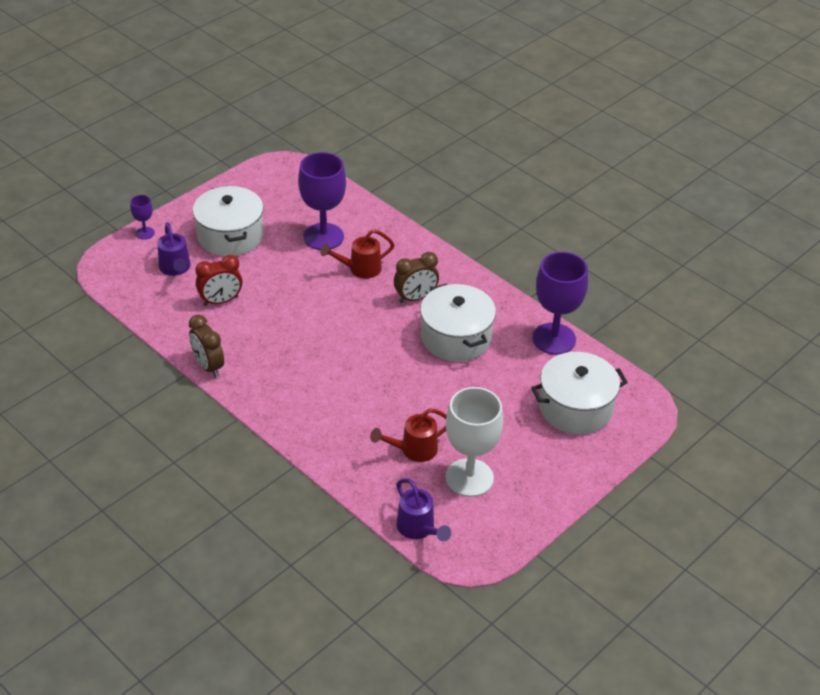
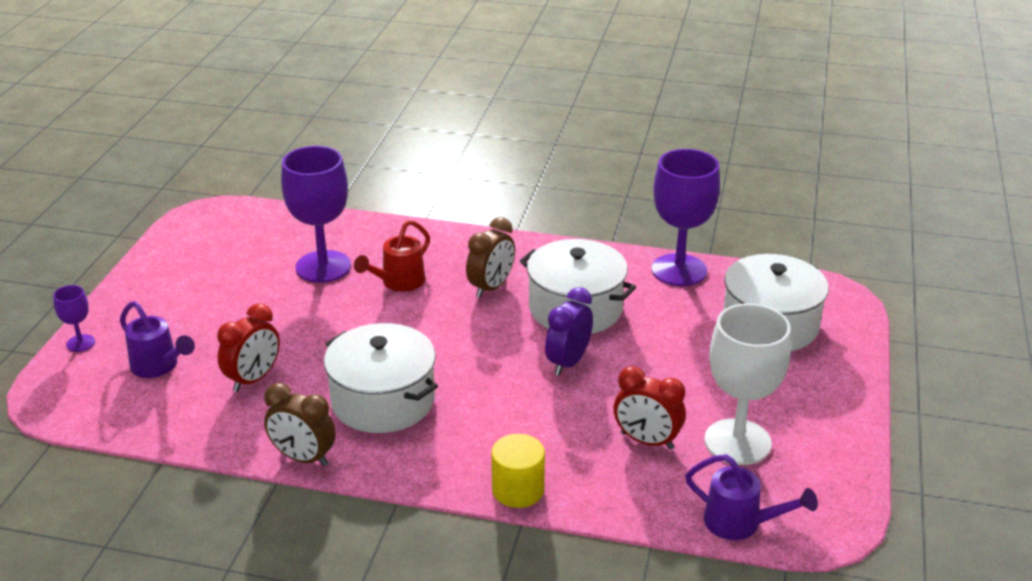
camera: 30 degrees left, 10 degrees down
white pot [193,186,264,256] -> white pot moved to [324,323,438,433]
red watering can [370,408,447,462] -> red clock [614,366,686,450]
none -> yellow cylinder [491,434,545,508]
none -> purple clock [545,287,593,376]

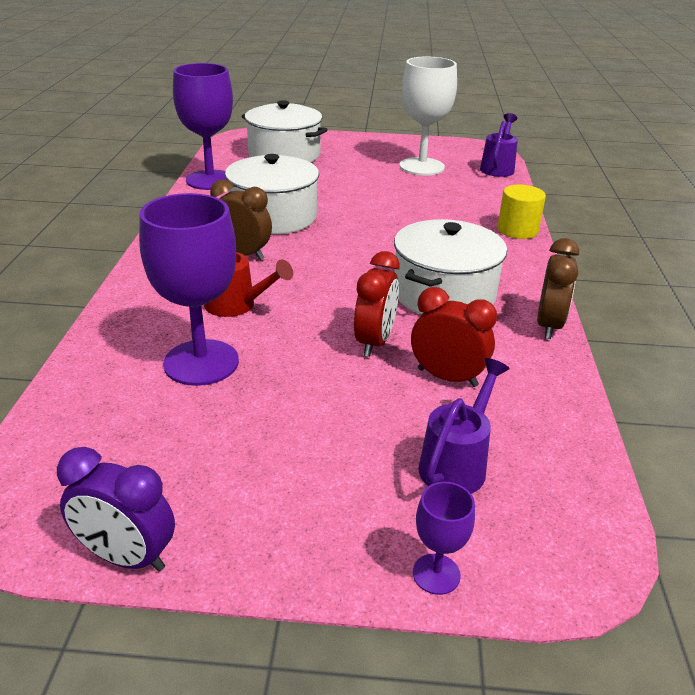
camera: 100 degrees left, 0 degrees up
purple clock [545,287,593,376] -> purple clock moved to [57,447,175,572]
red clock [614,366,686,450] -> red clock moved to [354,251,400,357]

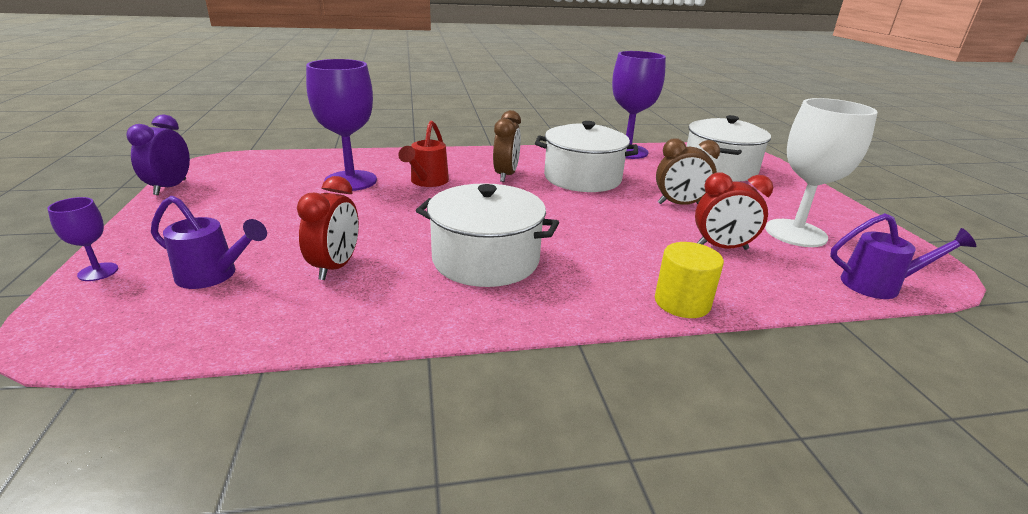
camera: 75 degrees right, 5 degrees down
red clock [354,251,400,357] -> red clock moved to [695,173,773,250]
brown clock [537,238,579,339] -> brown clock moved to [656,139,720,205]

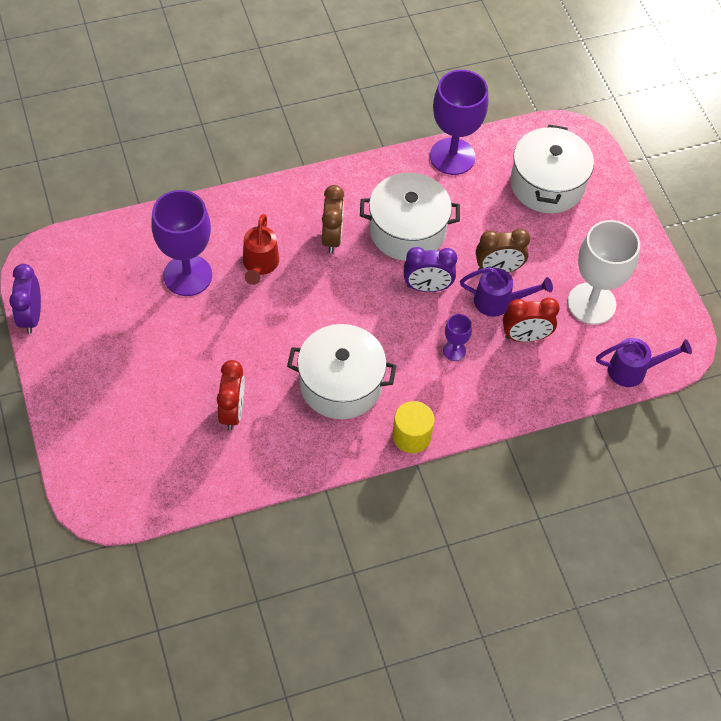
camera: 10 degrees left, 30 degrees up
purple goblet [47,197,118,281] -> purple goblet moved to [443,314,472,361]
purple watering can [151,195,267,289] -> purple watering can moved to [460,267,553,317]
yellow cylinder [655,242,724,318] -> yellow cylinder moved to [392,401,434,453]
none -> purple clock [404,247,458,292]

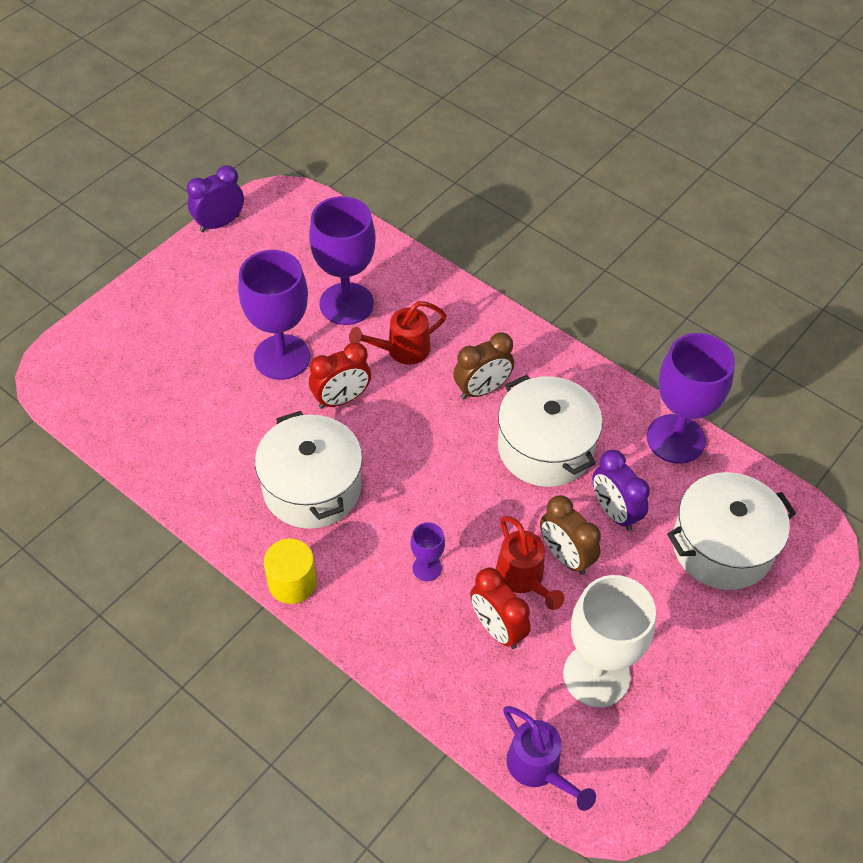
camera: 60 degrees right, 5 degrees down
red clock [217,360,245,430] -> red clock moved to [309,342,371,409]
purple clock [404,247,458,292] -> purple clock moved to [592,450,650,531]
purple watering can [460,267,553,317] -> red watering can [496,516,565,610]
none -> purple goblet [238,250,310,380]

